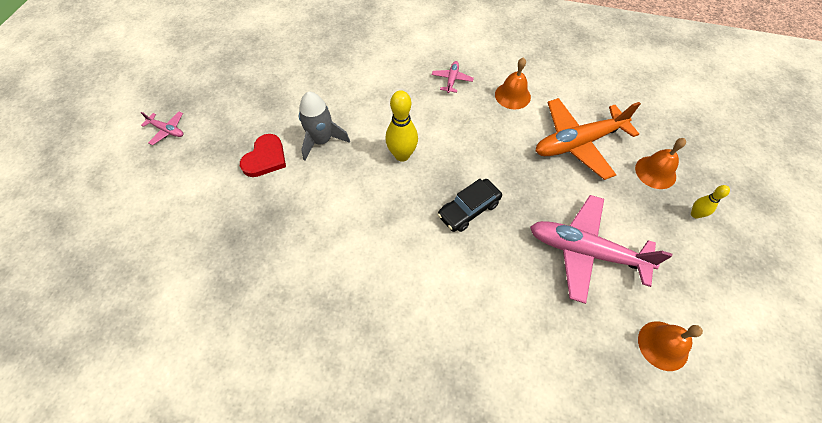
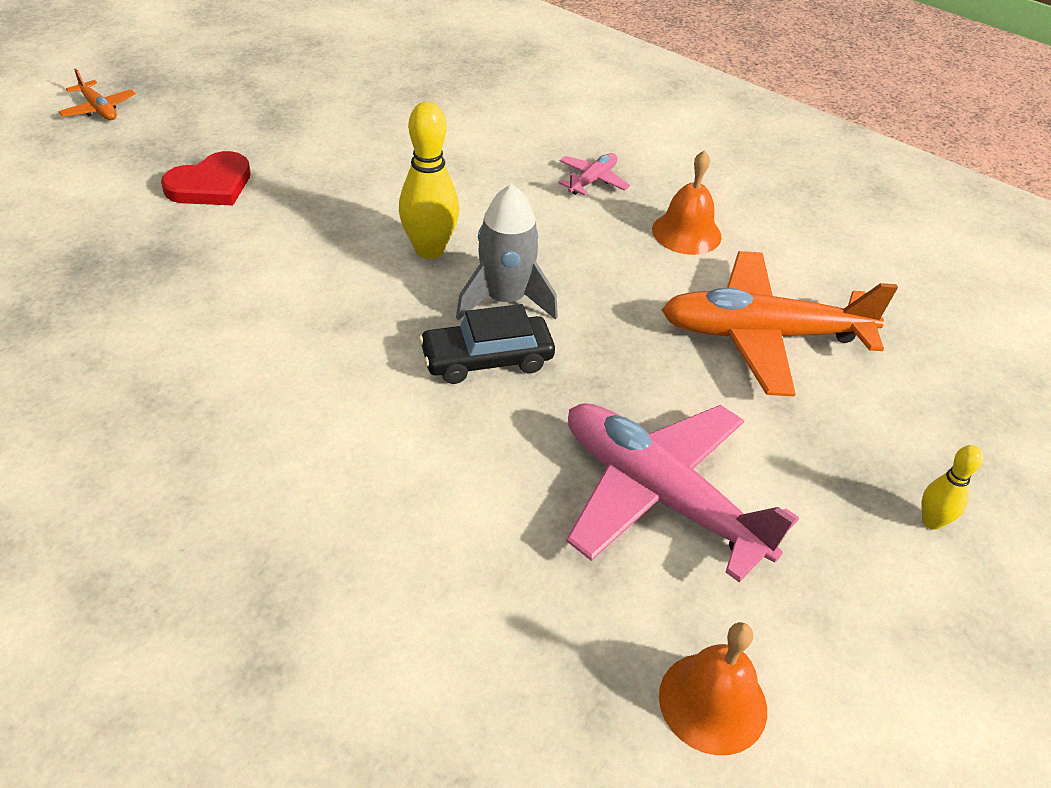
camera: 20 degrees right, 15 degrees down
pink plane [141,111,183,145] -> orange plane [58,69,136,120]
grey rocket [299,92,350,161] -> grey rocket moved to [456,184,558,320]
orange bell [635,138,686,189] -> none

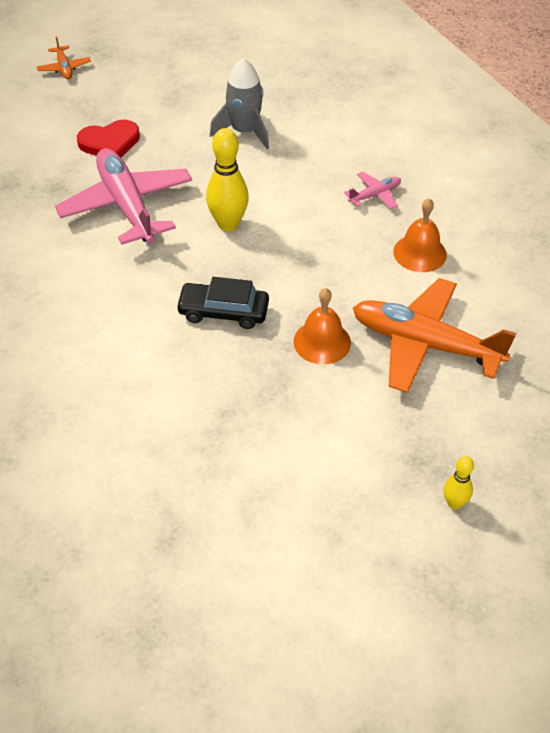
camera: 25 degrees right, 5 degrees up
grey rocket [456,184,558,320] -> grey rocket moved to [210,58,269,149]
pink plane [566,403,799,583] -> pink plane moved to [55,148,192,245]
orange bell [659,622,767,755] -> orange bell moved to [293,288,351,365]

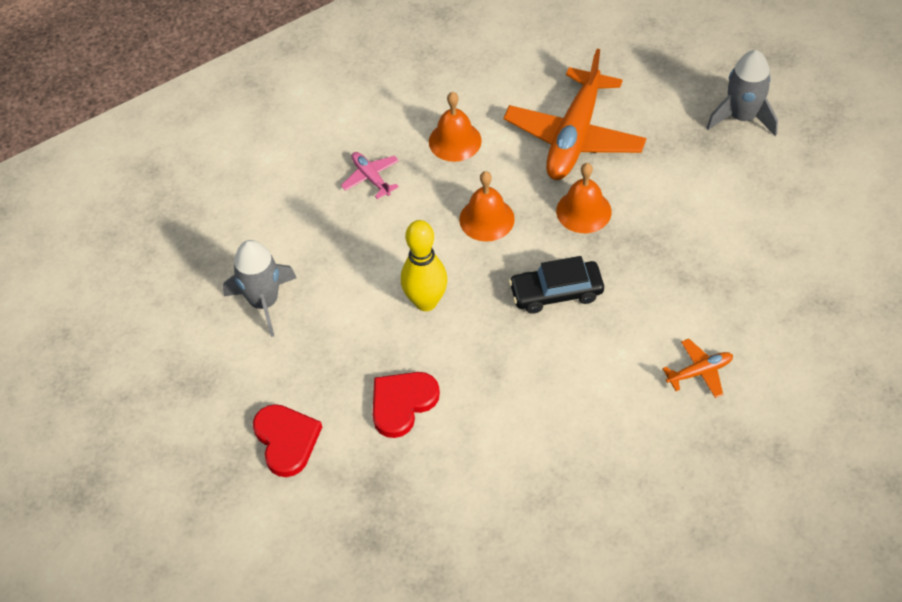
camera: 90 degrees left, 5 degrees up
orange plane [37,36,91,79] -> orange plane moved to [662,339,733,398]
pink plane [55,148,192,245] -> red heart [373,372,440,438]
black car [176,277,269,329] -> black car turned 75 degrees clockwise [509,256,604,314]
yellow bowling pin [444,456,474,509] -> grey rocket [707,50,778,136]
none -> orange bell [459,171,515,242]

